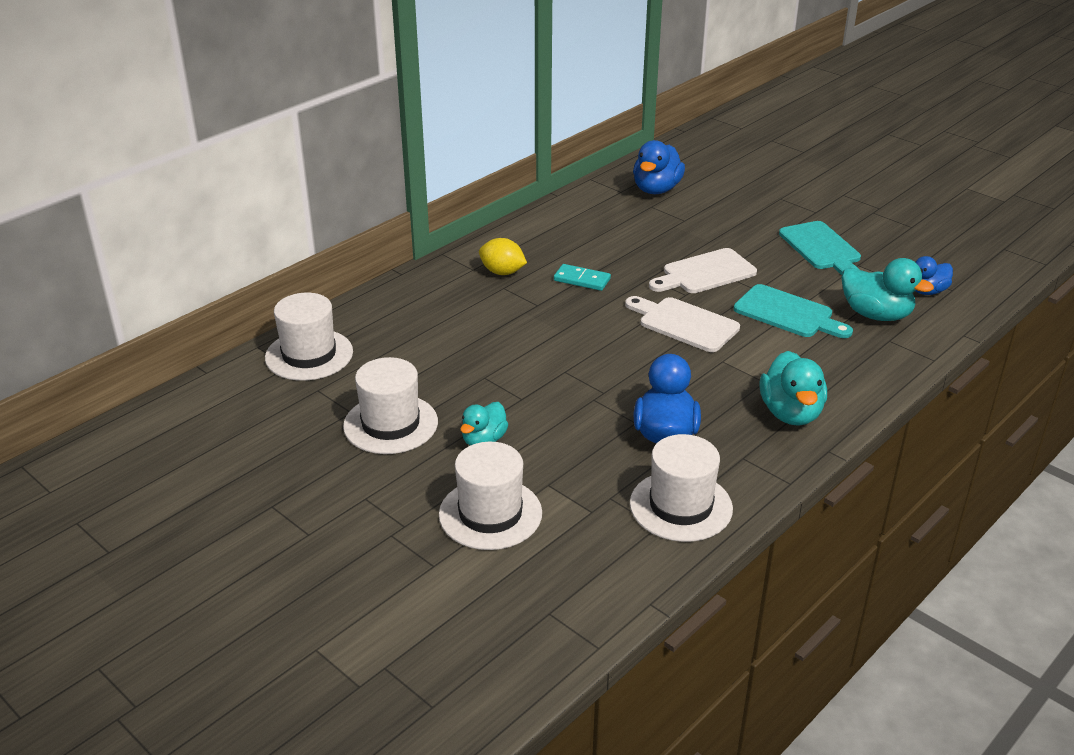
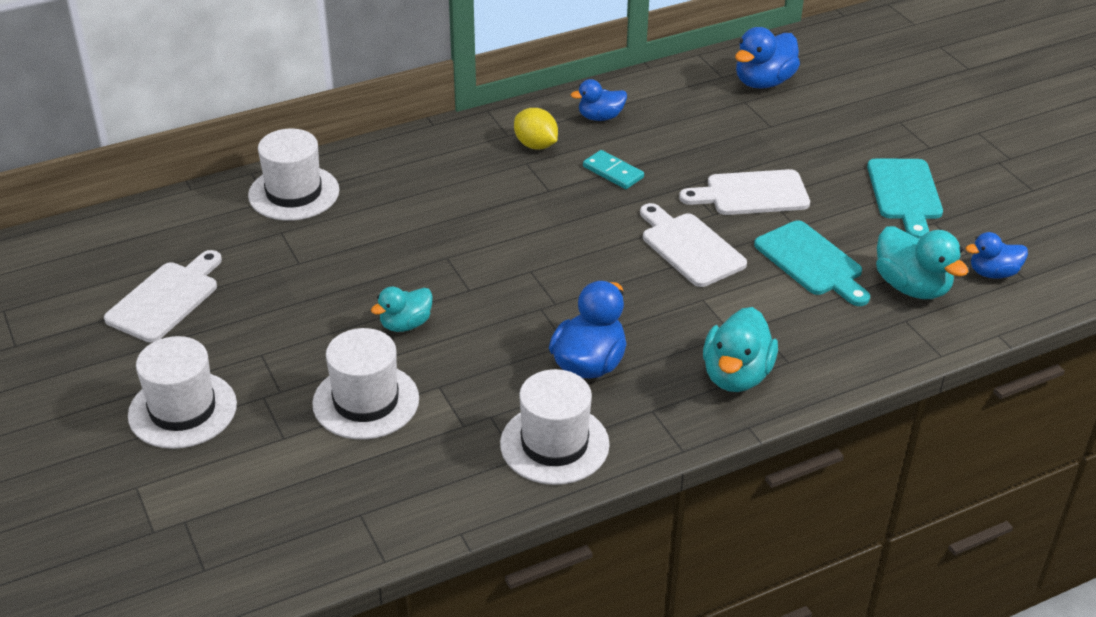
camera: 20 degrees right, 5 degrees up
white hat [343,357,438,454] -> white hat moved to [128,336,237,449]
none -> white cutting board [104,250,222,342]
none -> blue duck [570,79,627,121]

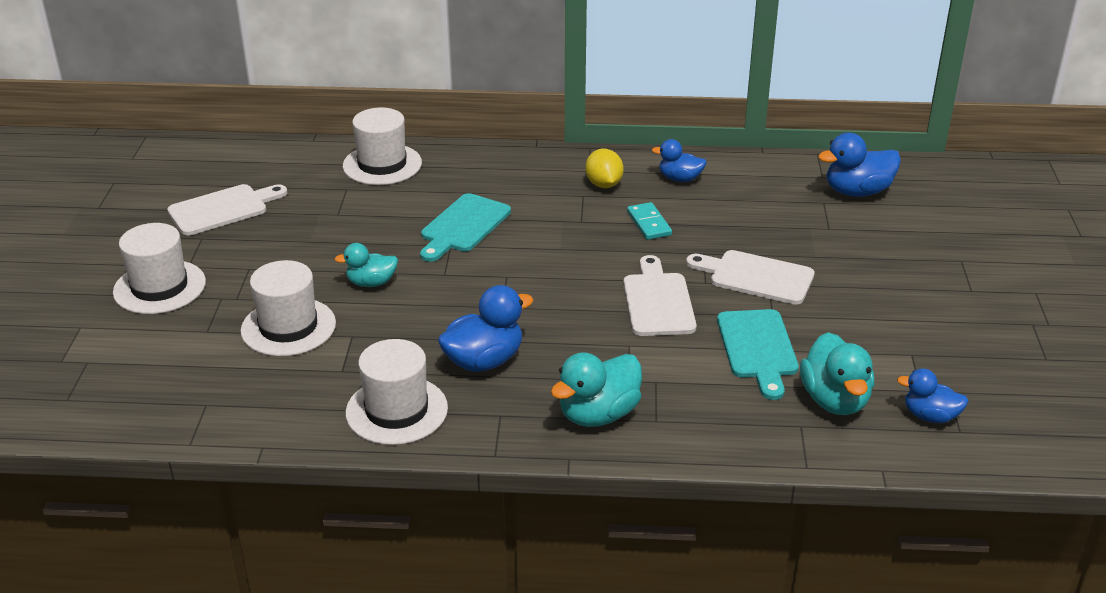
camera: 30 degrees right, 5 degrees down
turquoise cutting board [867,159,943,238] -> turquoise cutting board moved to [420,193,511,262]

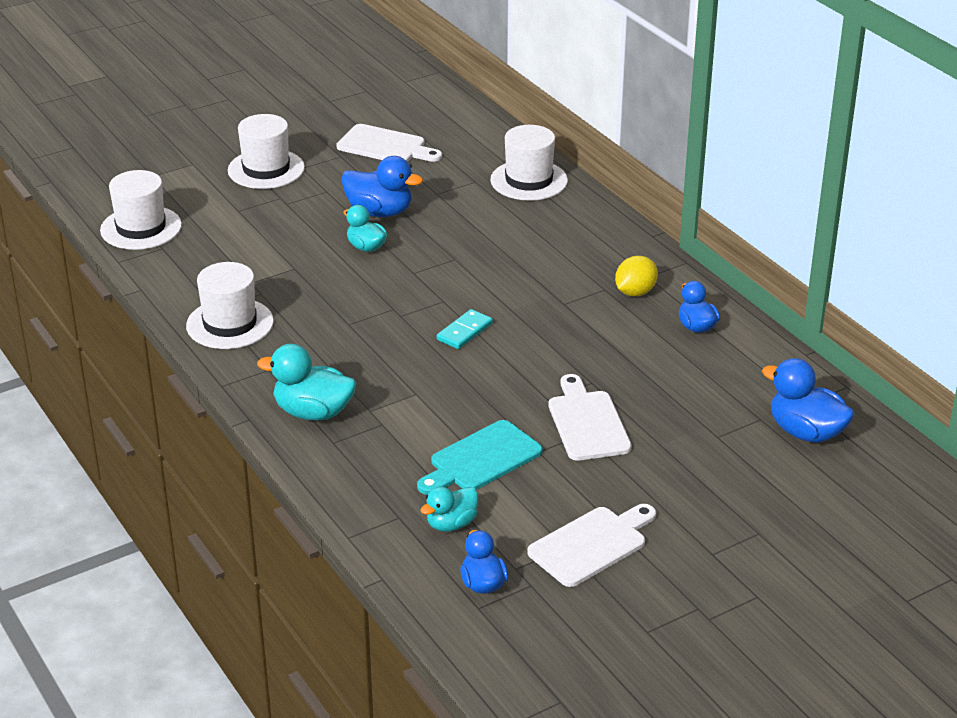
camera: 55 degrees right, 0 degrees up
white hat [241,260,336,356] -> white hat moved to [100,170,182,250]
turquoise cutting board [420,193,511,262] -> none
blue duck [438,285,533,372] -> blue duck moved to [341,156,423,217]
white cutting board [623,255,697,336] -> white cutting board moved to [527,504,656,587]
turquoise domino [627,202,672,240] -> turquoise domino moved to [437,309,493,349]
turquoise duck [800,332,874,415] -> turquoise duck [420,486,478,532], size x0.63

